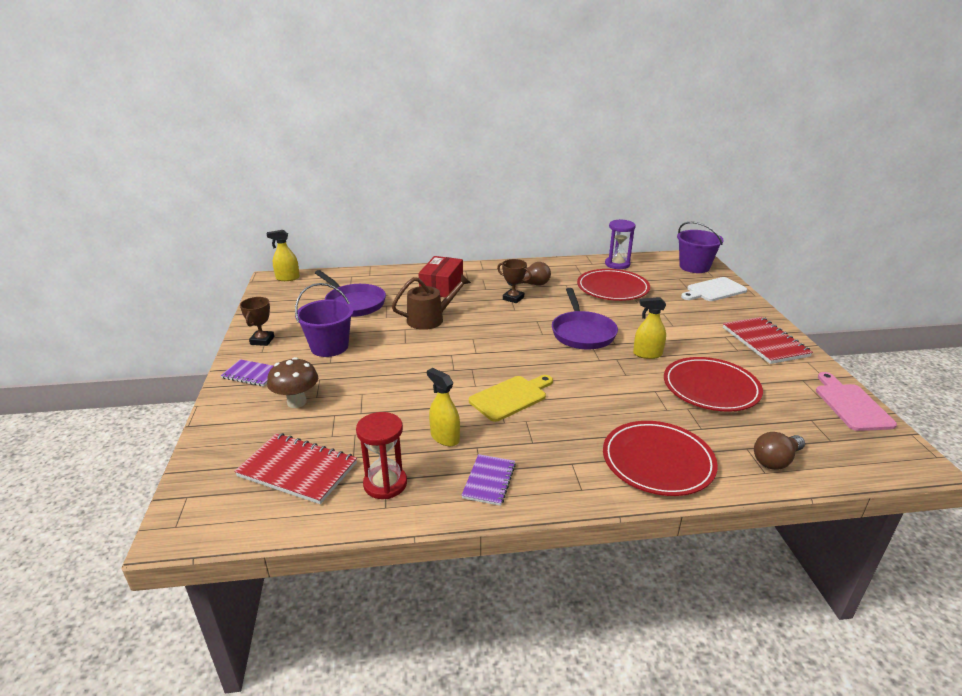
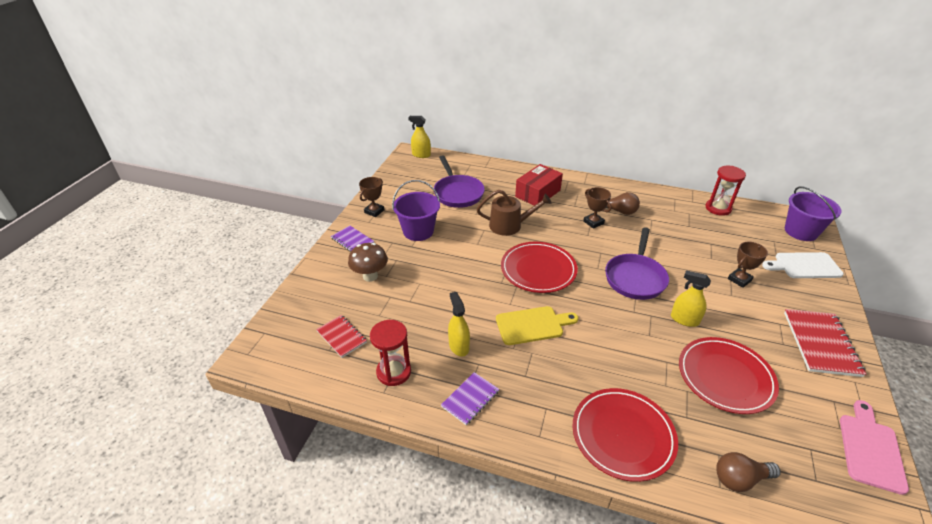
camera: 25 degrees right, 10 degrees up
red notebook [234,433,357,504] -> red notebook [316,315,367,358], size x0.60
red plate [577,269,650,301] -> red plate moved to [501,242,578,293]
purple hourglass [605,219,636,269] -> red hourglass [706,166,746,216]
none -> brown trophy [728,242,768,288]

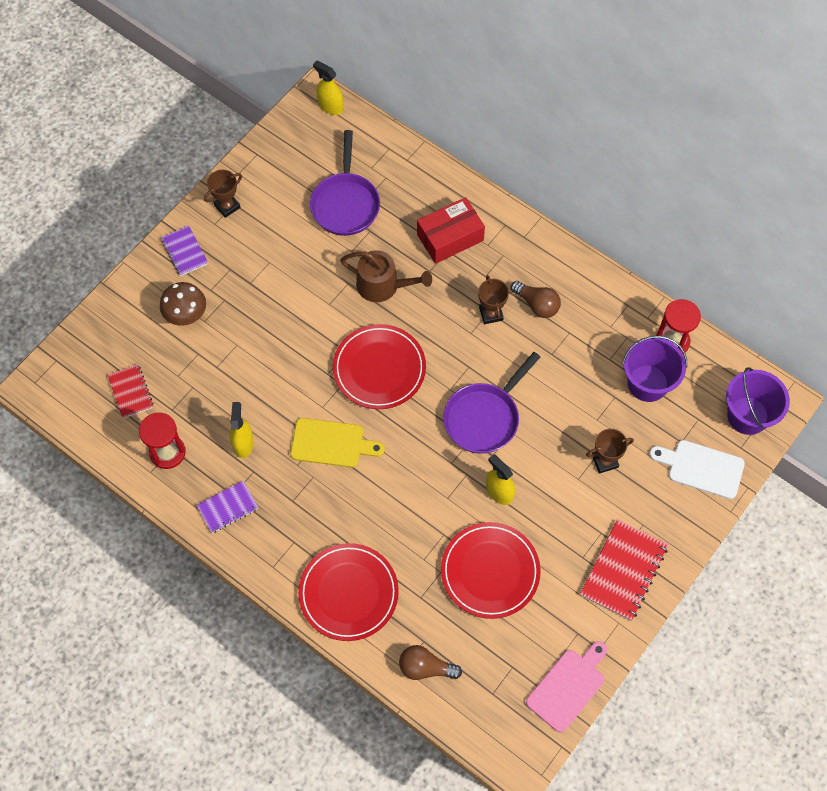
camera: 20 degrees right, 25 degrees up
purple bucket [392,180,440,241] -> purple bucket moved to [622,336,687,402]

